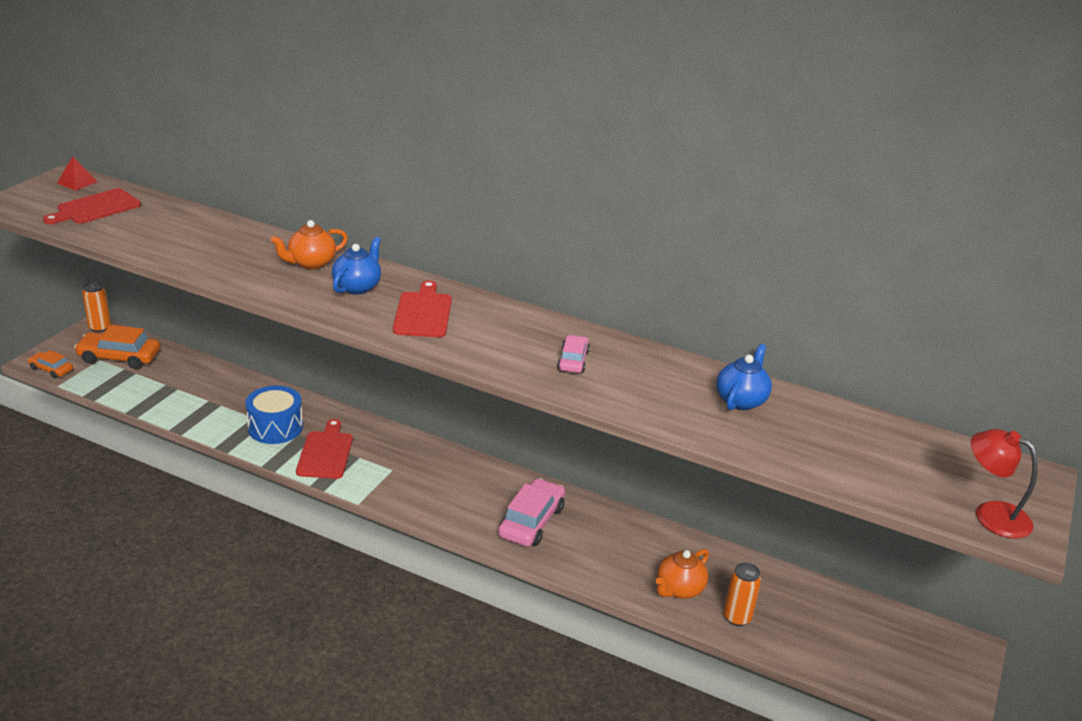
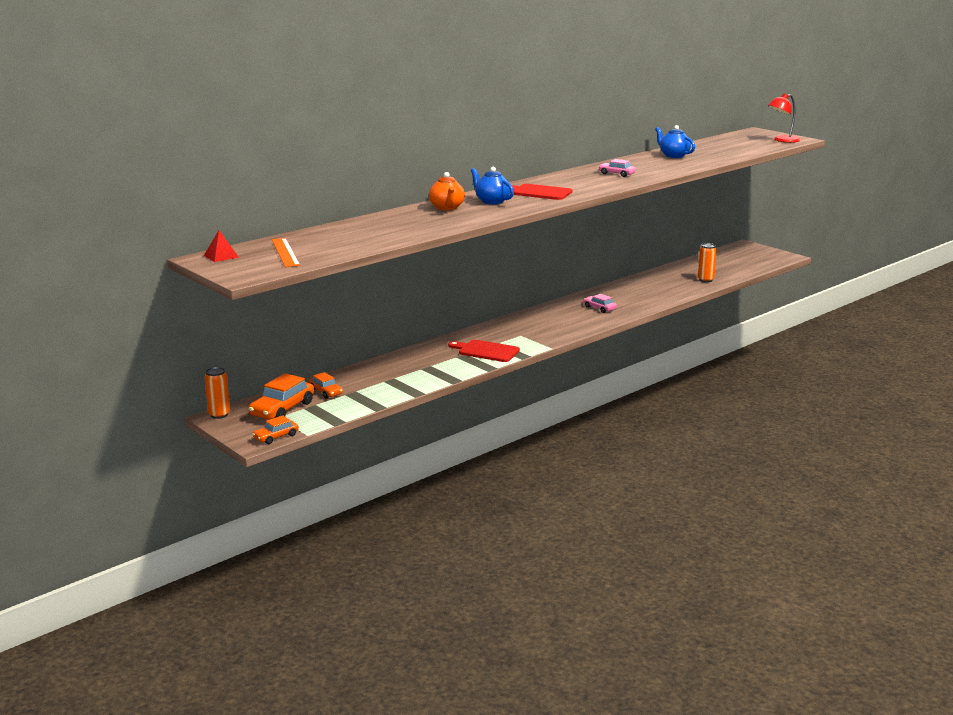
camera: 65 degrees left, 10 degrees down
red cutting board [43,188,141,224] -> orange ruler [272,238,300,267]
blue drum [245,386,303,444] -> none
pink car [498,478,565,547] -> pink car [583,294,617,313], size x0.57
orange teapot [656,549,709,599] -> none
none -> orange car [309,372,343,399]

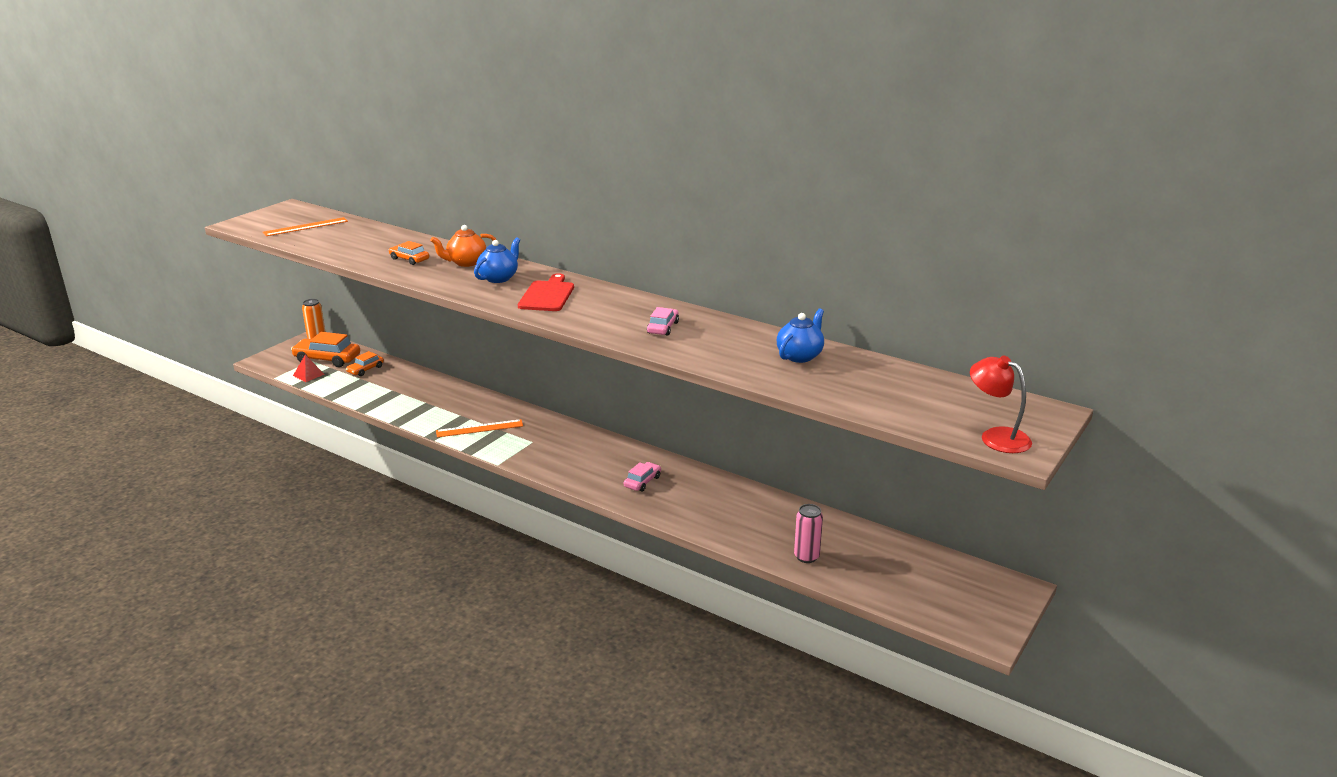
camera: 75 degrees right, 5 degrees up
red pyramid [204,231,238,262] -> red pyramid moved to [293,355,325,382]
orange car [253,415,299,444] -> orange car moved to [389,241,429,265]
red cutting board [448,340,520,362] -> orange ruler [436,419,523,437]
orange can [698,243,717,282] -> pink can [794,504,823,563]

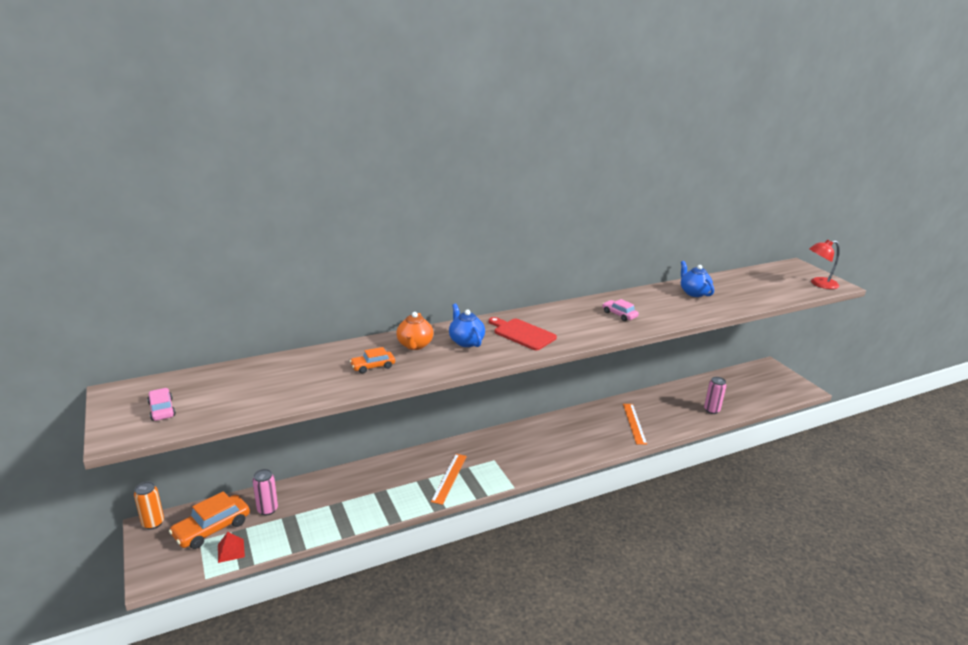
camera: 60 degrees left, 0 degrees up
orange ruler [263,217,348,236] -> orange ruler moved to [623,404,647,445]
orange car [346,351,384,376] -> pink can [253,469,278,516]
pink car [624,462,661,491] -> pink car moved to [147,388,176,421]

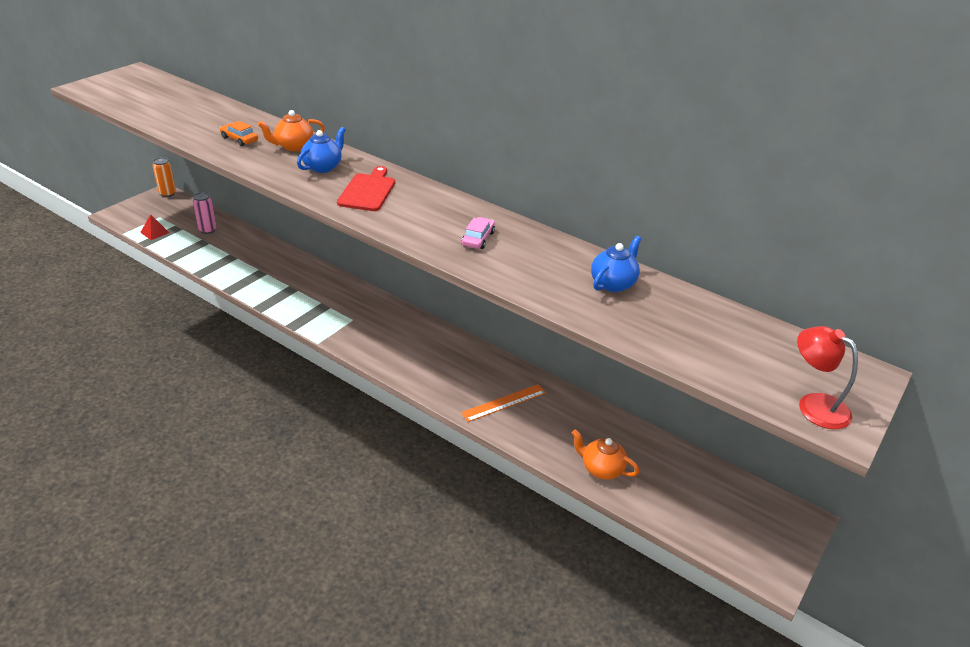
camera: 60 degrees right, 10 degrees up
pink car [147,388,176,421] -> none
orange car [169,491,250,549] -> none
orange ruler [431,454,467,505] -> none
pink can [704,377,726,414] -> orange teapot [572,429,640,480]

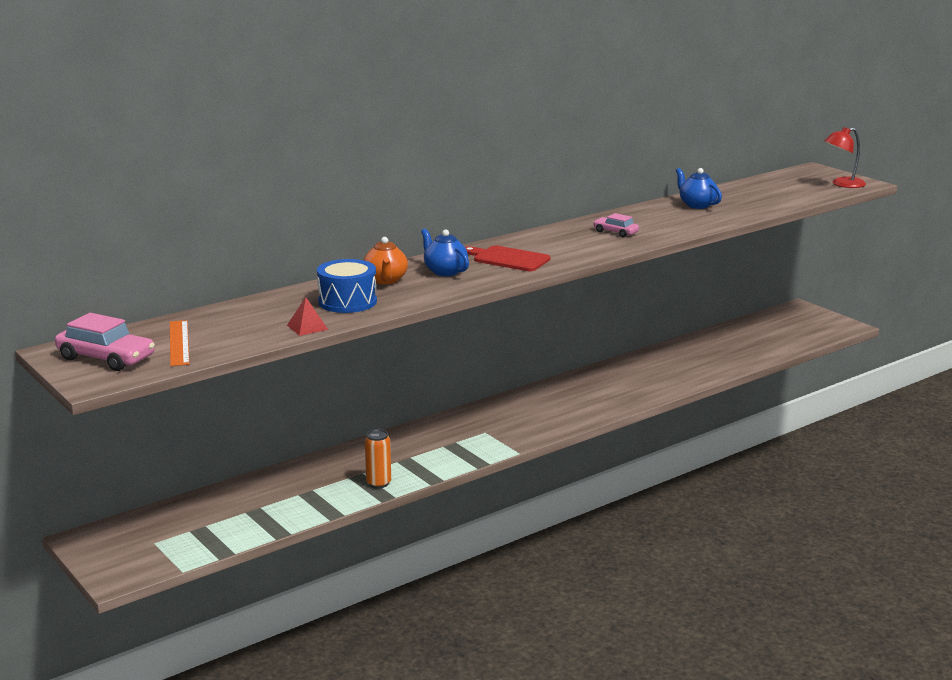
camera: 70 degrees left, 15 degrees down
red pyramid [140,214,169,240] -> red pyramid moved to [287,297,328,336]
orange can [153,157,176,197] -> orange can moved to [365,429,391,488]
pink can [193,192,217,234] -> none
orange car [220,121,258,146] -> blue drum [317,259,377,313]
orange ruler [461,384,546,422] -> orange ruler moved to [170,320,190,366]
orange teapot [572,429,640,480] -> none
none -> pink car [55,313,155,371]

